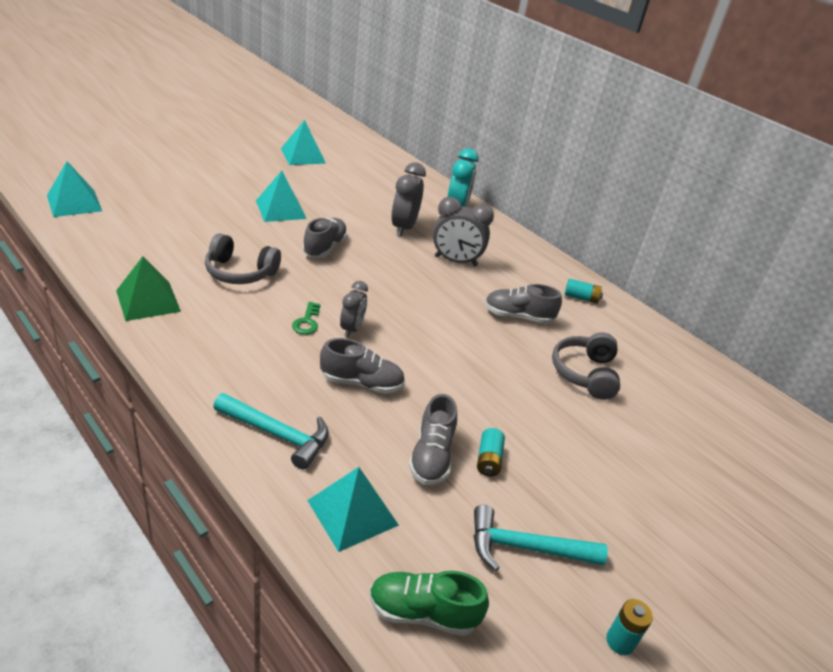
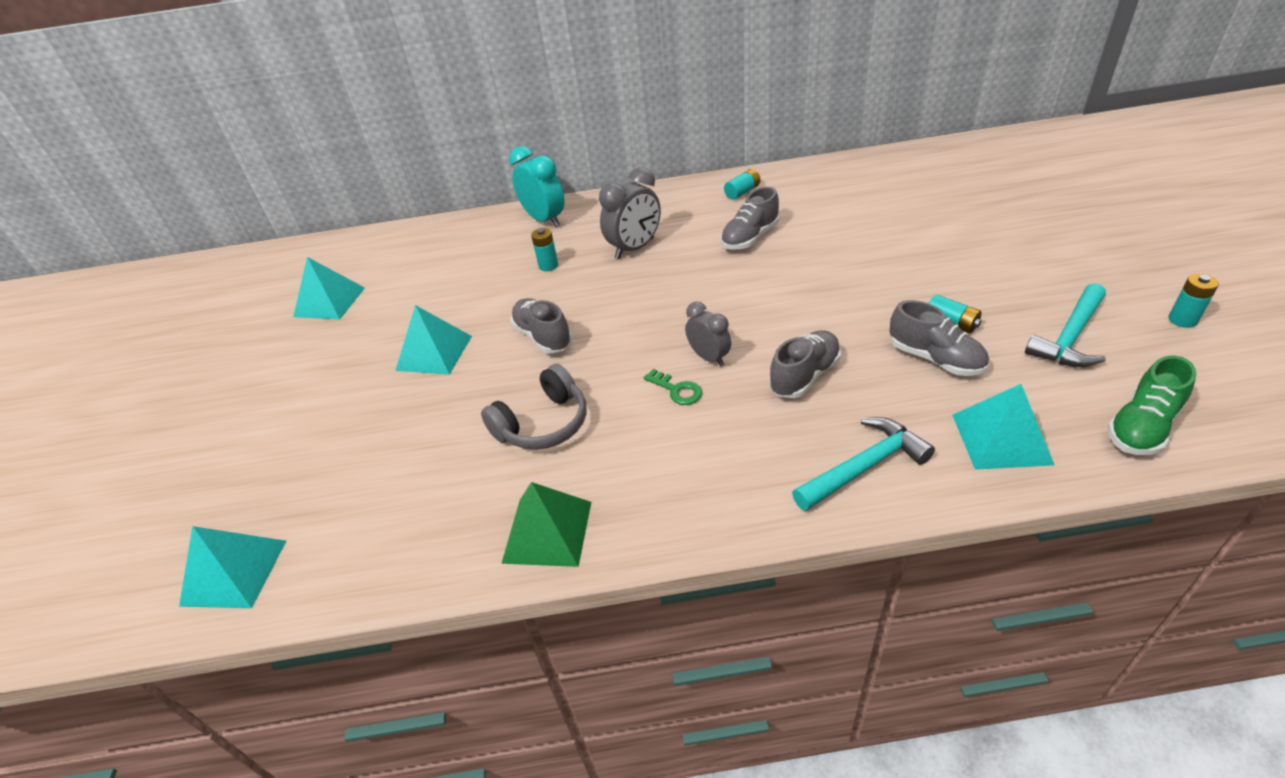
camera: 45 degrees left, 5 degrees up
grey clock [391,162,426,237] -> turquoise battery [531,228,558,271]
grey headphones [552,332,620,400] -> none

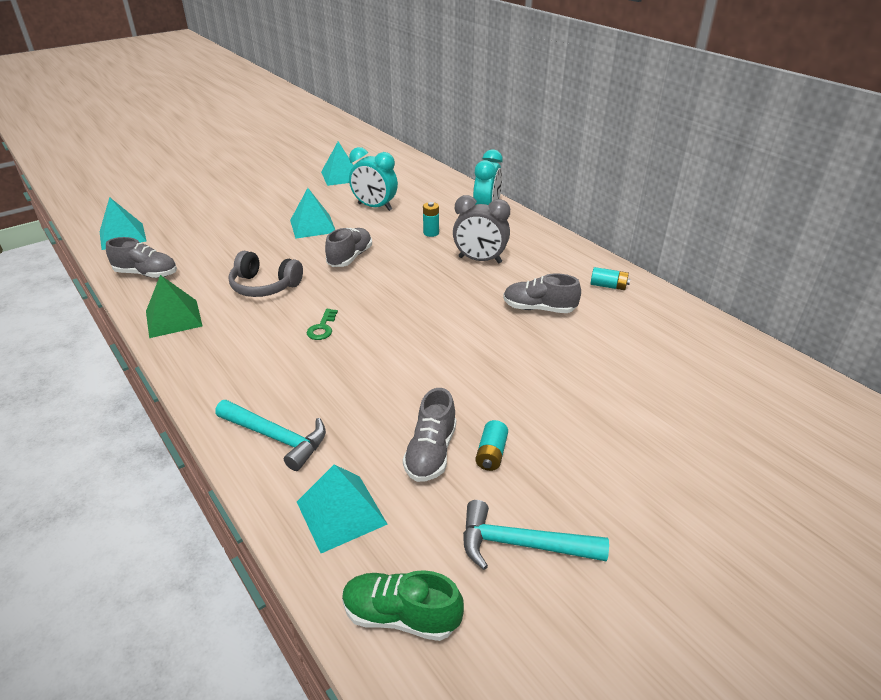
camera: 55 degrees right, 5 degrees down
grey clock [685,302,731,367] -> none
grey shoe [769,330,841,398] -> grey shoe moved to [106,237,177,278]
turquoise battery [1168,274,1219,328] -> none
none -> turquoise clock [349,147,398,211]

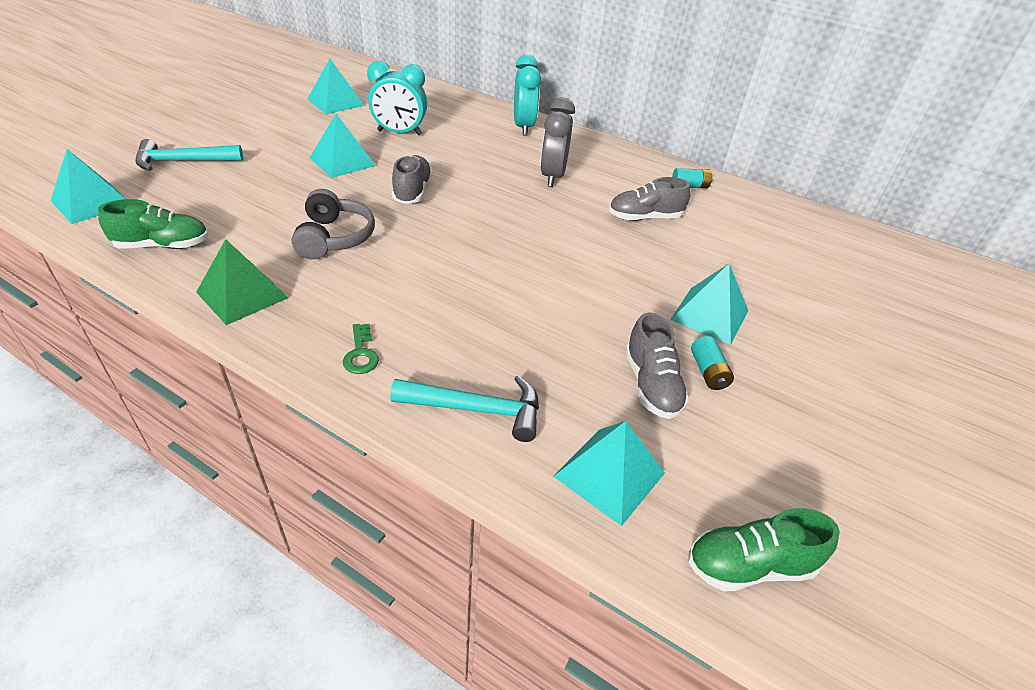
camera: 25 degrees left, 5 degrees up
grey shoe [106,237,177,278] -> green shoe [98,199,208,249]
grey headphones [228,251,303,297] -> grey headphones turned 90 degrees counterclockwise [292,189,375,259]
green key [307,309,338,340] -> green key moved to [343,324,379,374]
turquoise battery [423,202,439,237] -> none
grey clock [453,195,510,263] -> grey clock turned 105 degrees clockwise [540,97,575,187]
turquoise hammer [463,500,609,570] -> turquoise hammer moved to [136,139,243,171]
none -> turquoise pyramid [670,264,748,345]

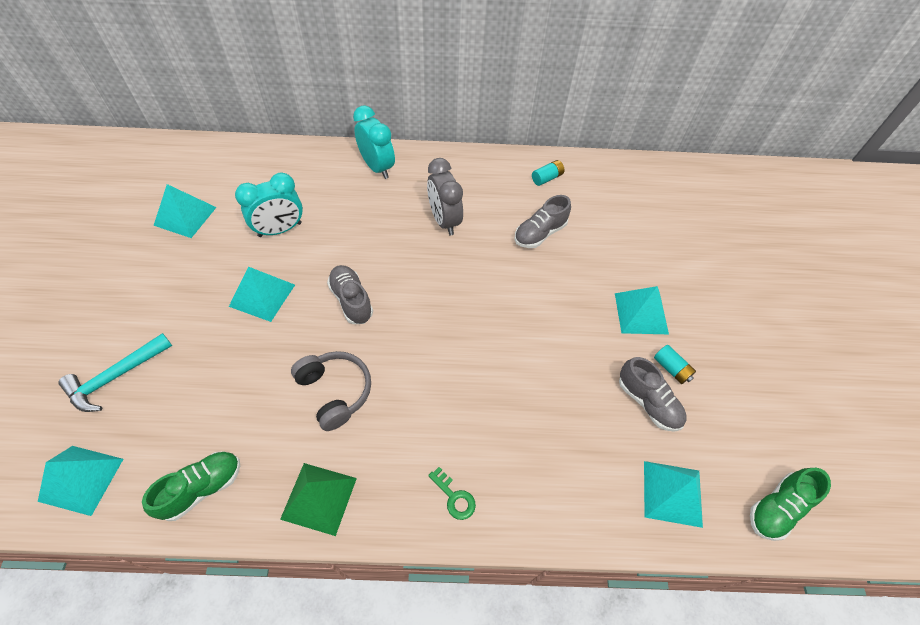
camera: 30 degrees left, 15 degrees up
turquoise hammer [390,375,539,442] -> none

